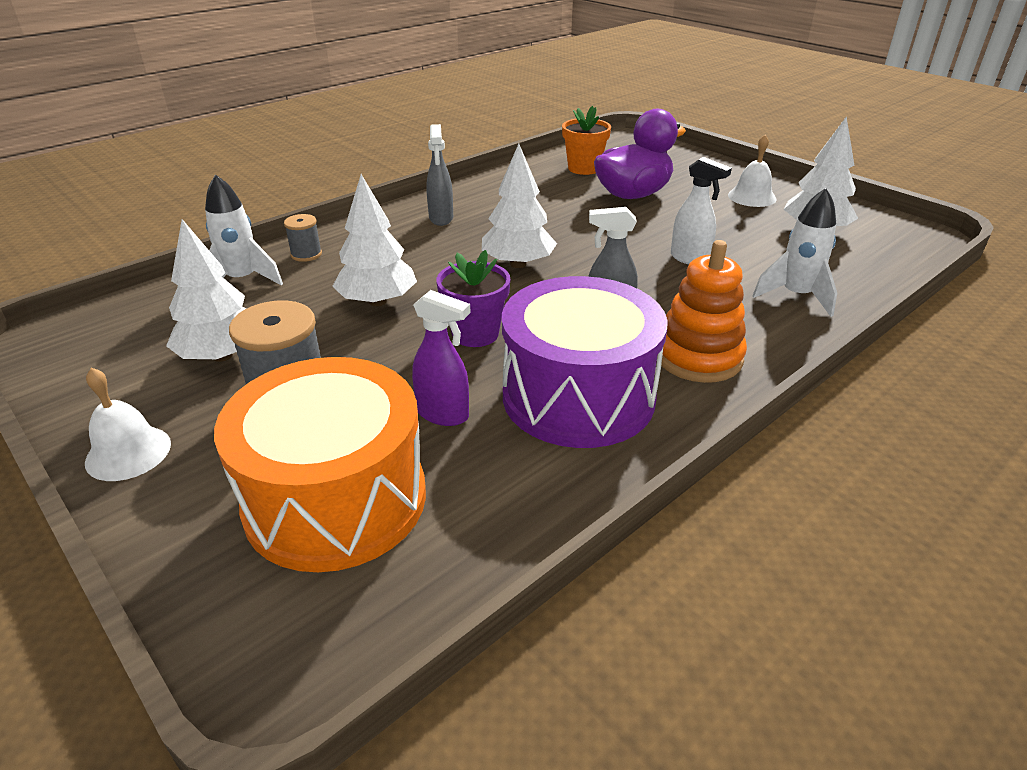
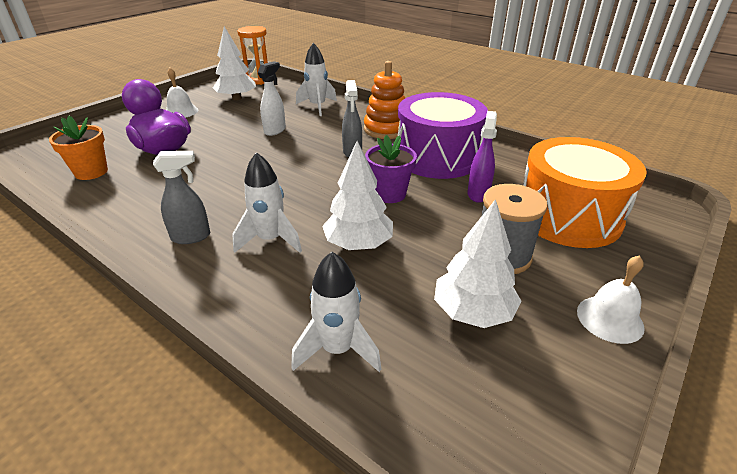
camera: 100 degrees left, 0 degrees up
grey spool [284,214,322,262] -> none
white tree [482,144,557,268] -> none
none -> white rocket [232,152,302,253]
none -> orange hourglass [238,26,268,85]

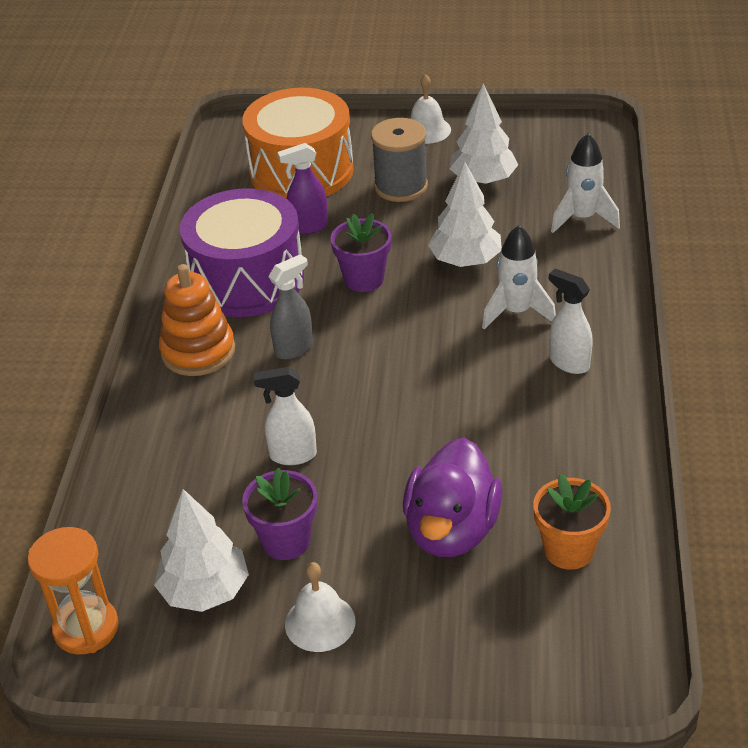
camera: 120 degrees left, 5 degrees up
grey spray bottle [153,151,210,244] -> white spray bottle [548,268,593,374]
white rocket [296,43,337,116] -> none
none -> purple flower pot [242,468,317,560]

